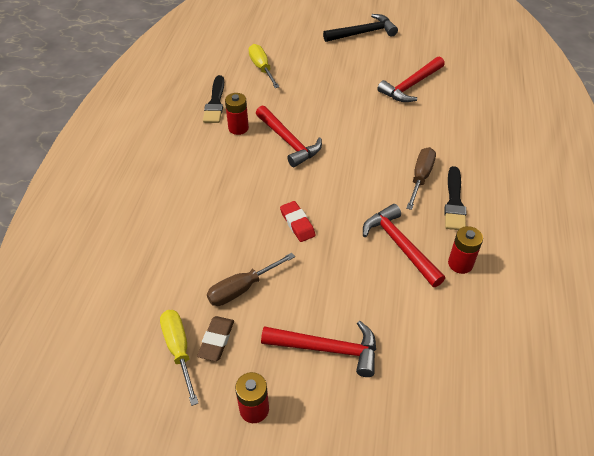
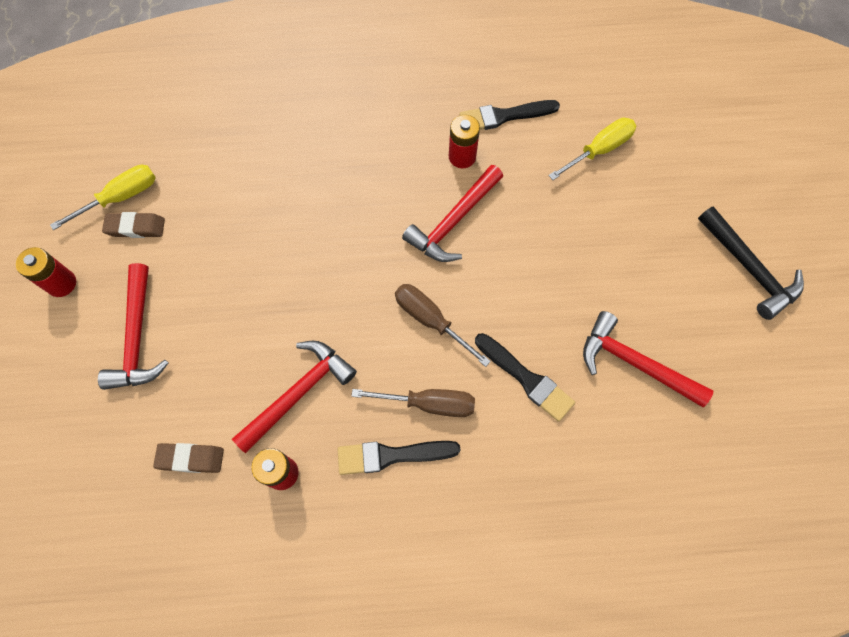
camera: 75 degrees right, 20 degrees up
brown screwdriver [207,253,295,306] -> brown screwdriver moved to [395,284,491,367]
red eraser [280,201,316,242] -> none
none -> brown eraser [153,443,224,473]
none -> black brush [475,333,575,422]

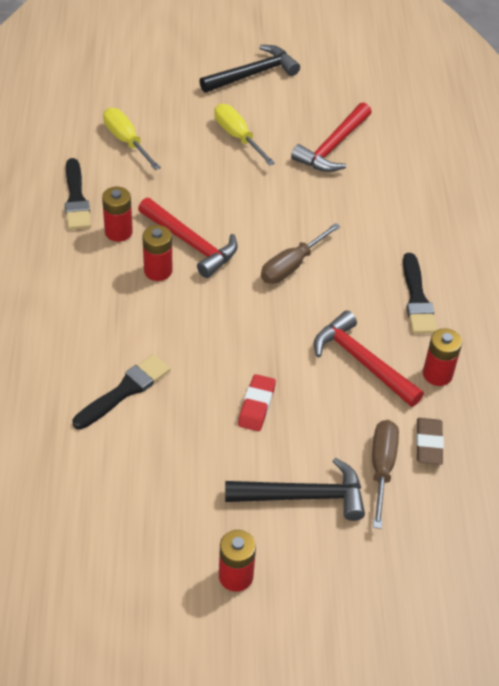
camera: 90 degrees left, 20 degrees down
yellow screwdriver [50,165,156,230] -> yellow screwdriver moved to [214,104,275,165]
red hammer [98,263,168,390] -> black hammer [225,458,365,521]
brown eraser [102,212,165,238] -> none
brown screwdriver [351,389,475,417] -> brown screwdriver moved to [372,420,399,529]
black brush [475,333,575,422] -> black brush moved to [73,354,171,429]
none -> red battery [142,225,173,281]
none -> red eraser [238,374,276,431]

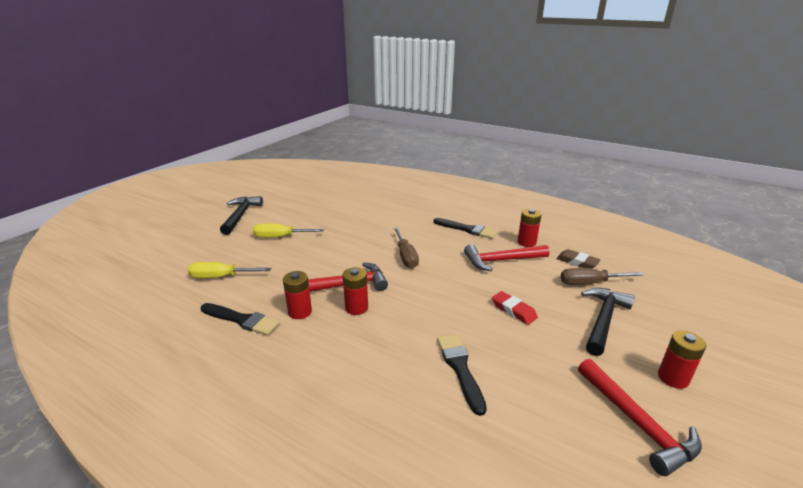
camera: 55 degrees left, 20 degrees down
red hammer [291,102,372,172] -> red hammer moved to [578,359,702,476]
brown screwdriver [372,420,399,529] -> brown screwdriver turned 45 degrees counterclockwise [560,268,644,285]

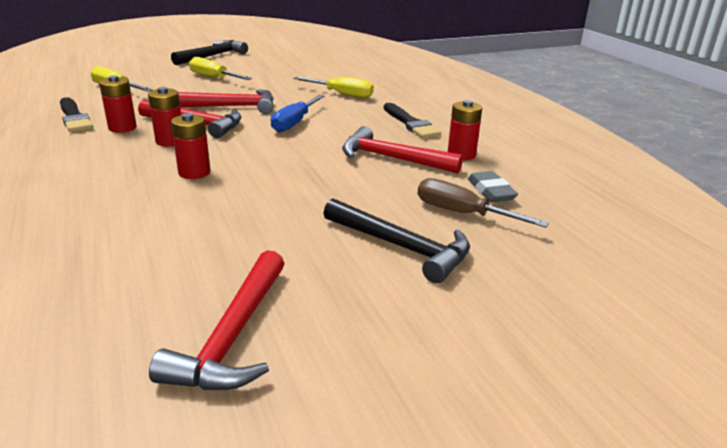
camera: 35 degrees right, 0 degrees up
brown screwdriver [394,227,419,269] -> blue screwdriver [271,95,324,132]
black brush [437,334,487,416] -> none
red eraser [492,291,538,325] -> none
brown eraser [557,249,600,268] -> grey eraser [468,171,518,202]
black hammer [581,288,635,356] -> black hammer turned 60 degrees clockwise [323,198,470,284]
red battery [658,331,706,389] -> red battery moved to [171,113,210,179]
none -> red hammer [178,89,274,114]
none -> yellow screwdriver [293,77,374,98]

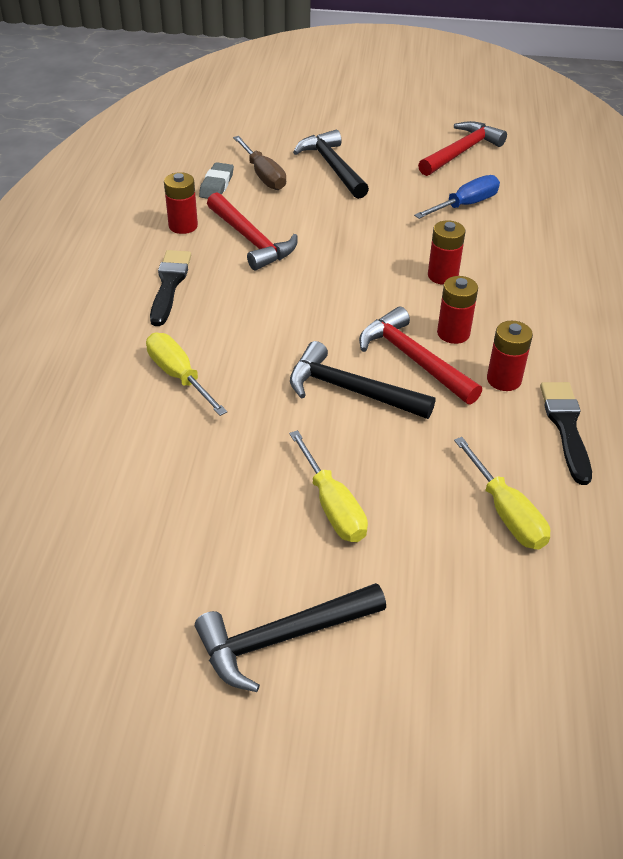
camera: 150 degrees left, 15 degrees up
red hammer [178,89,274,114] -> black hammer [290,341,435,419]
blue screwdriver [271,95,324,132] -> blue screwdriver moved to [414,175,500,219]

